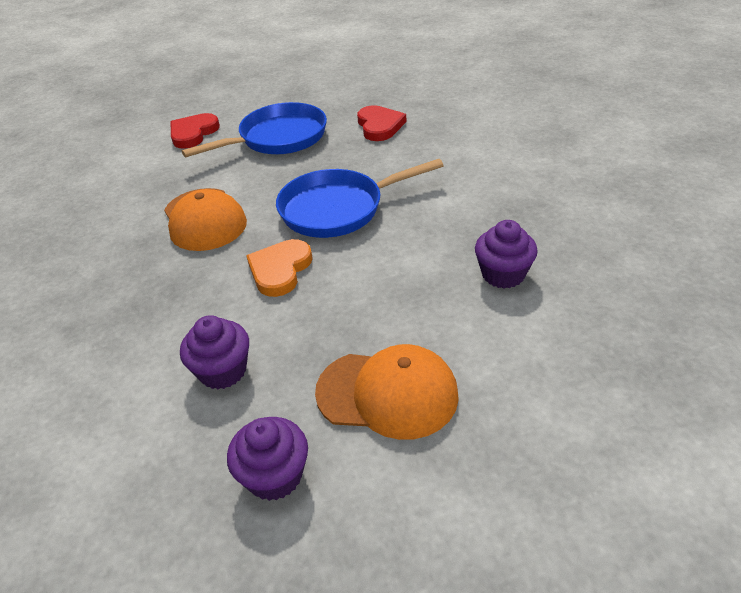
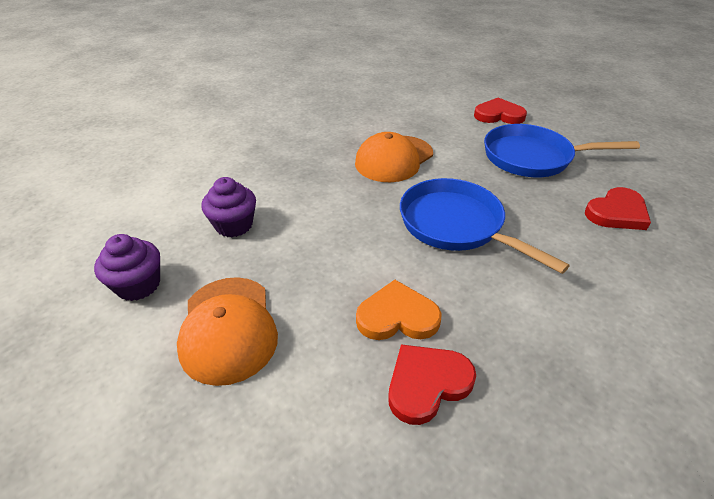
camera: 65 degrees right, 0 degrees up
blue pan [182,102,327,157] -> blue pan turned 150 degrees clockwise [484,124,640,177]
orange heart [246,239,313,297] -> orange heart moved to [356,280,442,340]
purple cupcake [475,220,538,289] -> red heart [388,344,476,425]

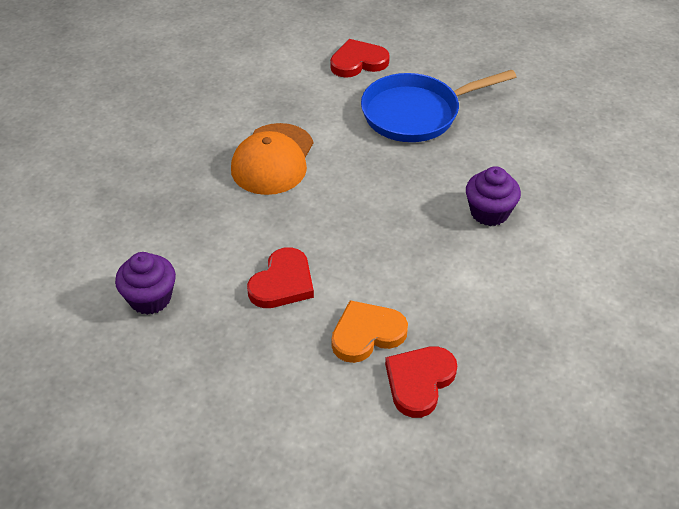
camera: 25 degrees left, 5 degrees up
purple cupcake [94,234,160,301] -> purple cupcake moved to [466,166,521,226]
orange cap [177,277,278,386] -> none
blue pan [400,178,570,274] -> none
red heart [585,187,651,230] -> red heart moved to [247,247,314,308]

